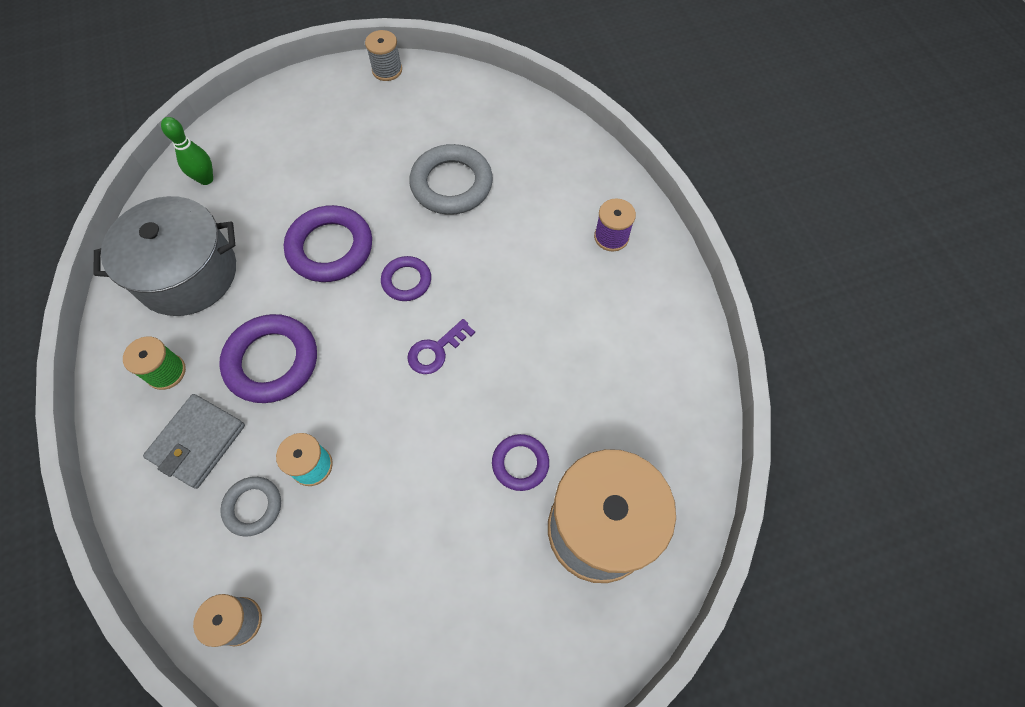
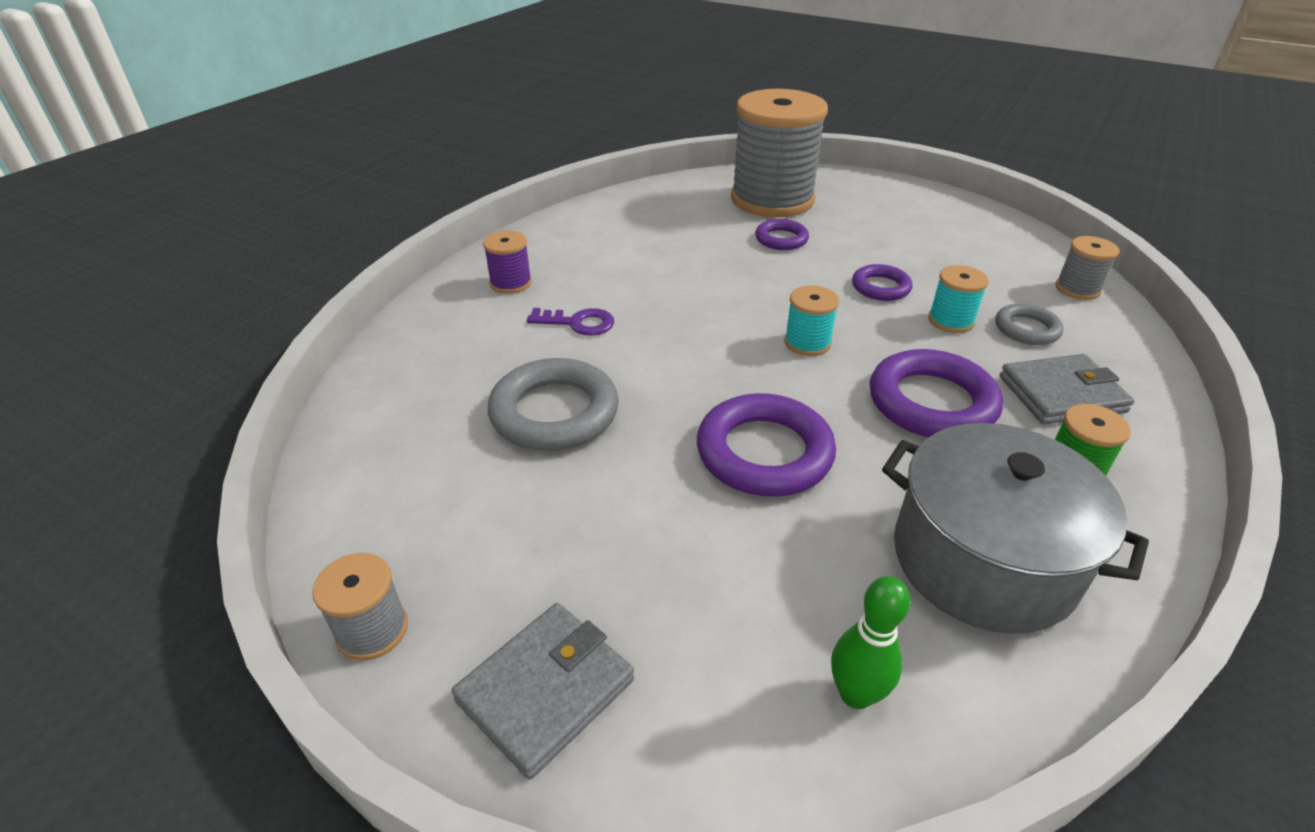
camera: 130 degrees left, 25 degrees down
purple ring [381,256,431,301] -> purple ring moved to [852,264,912,301]
purple key [407,319,475,374] -> purple key moved to [527,308,614,335]
none -> grey wallet [452,603,634,779]
none -> turquoise spool [784,285,839,356]

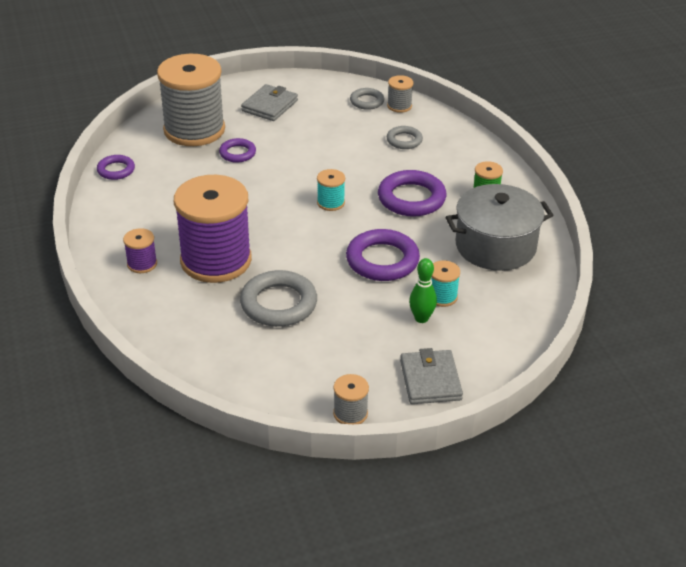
camera: 50 degrees left, 0 degrees up
purple key [527,308,614,335] -> purple spool [174,175,252,283]
green bowling pin [831,576,910,709] -> green bowling pin moved to [409,258,437,323]
purple ring [852,264,912,301] -> purple ring moved to [97,155,135,180]
turquoise spool [928,265,989,333] -> turquoise spool moved to [431,260,460,307]
grey wallet [1000,354,1134,425] -> grey wallet moved to [241,84,298,121]
none -> grey ring [350,88,384,110]

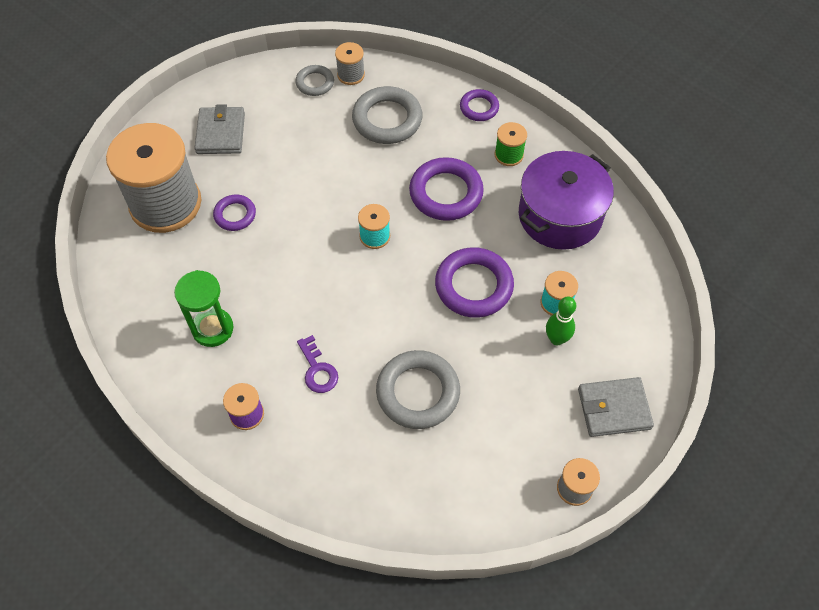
camera: 30 degrees left, 20 degrees up
purple ring [97,155,135,180] -> purple ring moved to [460,89,499,121]
purple spool [174,175,252,283] -> purple key [297,335,338,393]
grey ring [387,126,423,149] -> grey ring [352,86,422,144], size x1.77
grey wallet [400,348,463,404] -> grey wallet turned 60 degrees counterclockwise [578,377,654,437]
grey pot [446,184,554,271] -> purple pot [519,151,614,250]
none -> green hourglass [174,270,234,347]

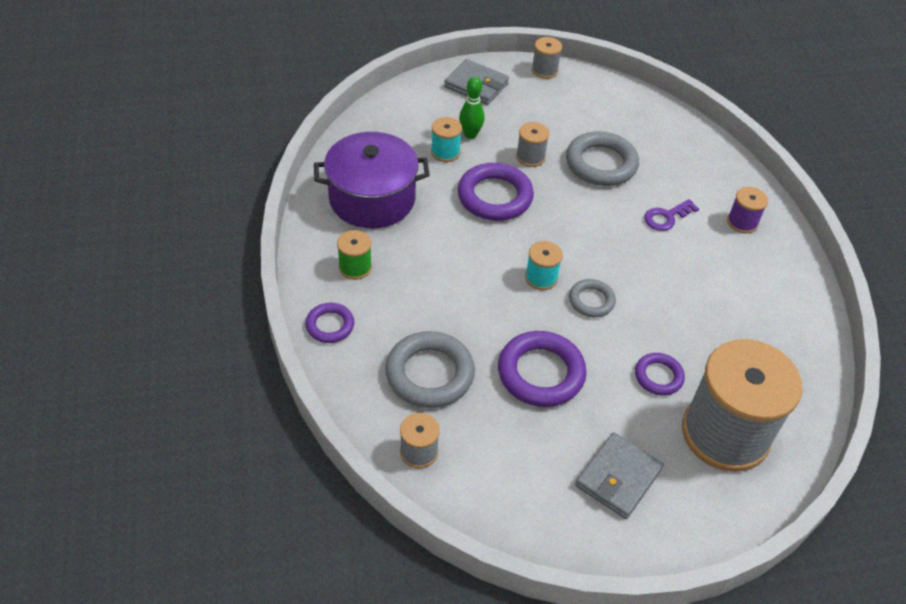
camera: 145 degrees left, 10 degrees down
green hourglass [174,270,234,347] -> none
grey ring [295,65,334,96] -> grey ring moved to [569,279,616,317]
purple key [297,335,338,393] -> purple key turned 135 degrees counterclockwise [644,199,699,231]
purple ring [409,157,484,221] -> purple ring moved to [498,331,586,407]
none -> grey spool [516,122,549,167]

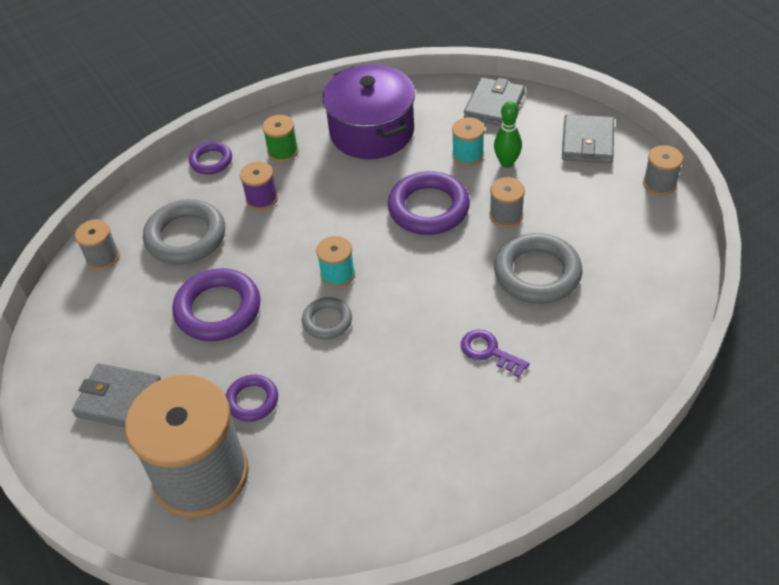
camera: 75 degrees right, 0 degrees up
purple spool [727,187,768,234] -> purple spool moved to [240,161,278,210]
none -> grey wallet [464,77,525,126]

